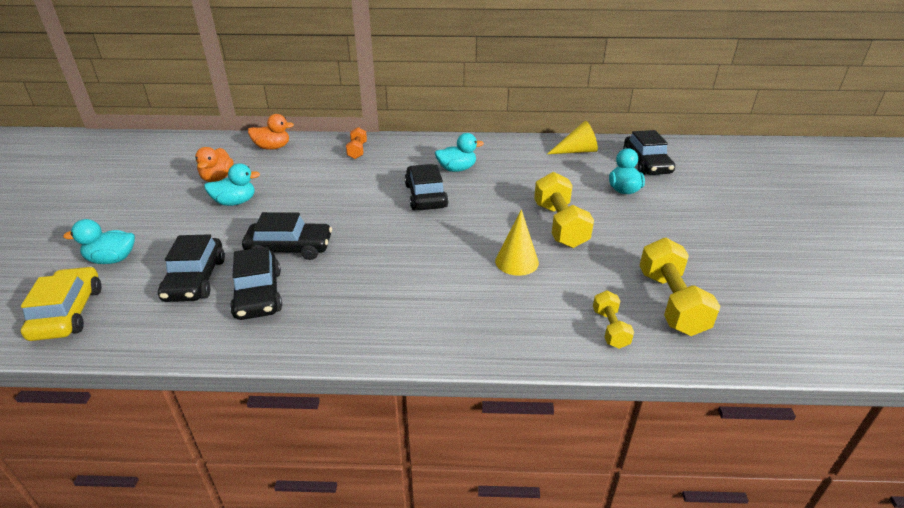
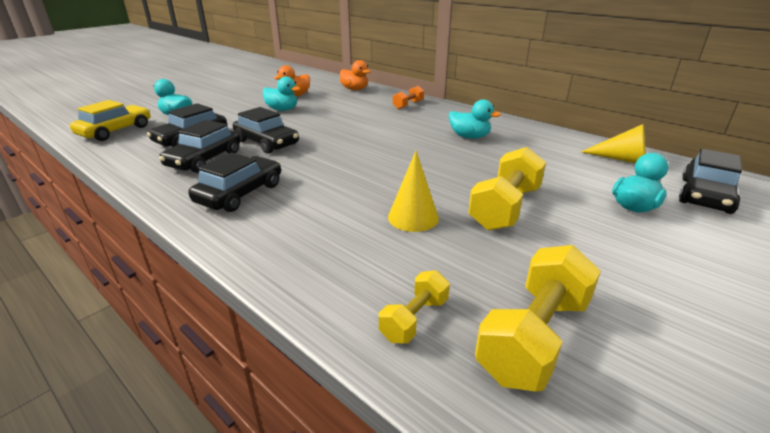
camera: 40 degrees right, 5 degrees down
black car [405,164,449,210] -> black car moved to [188,152,281,212]

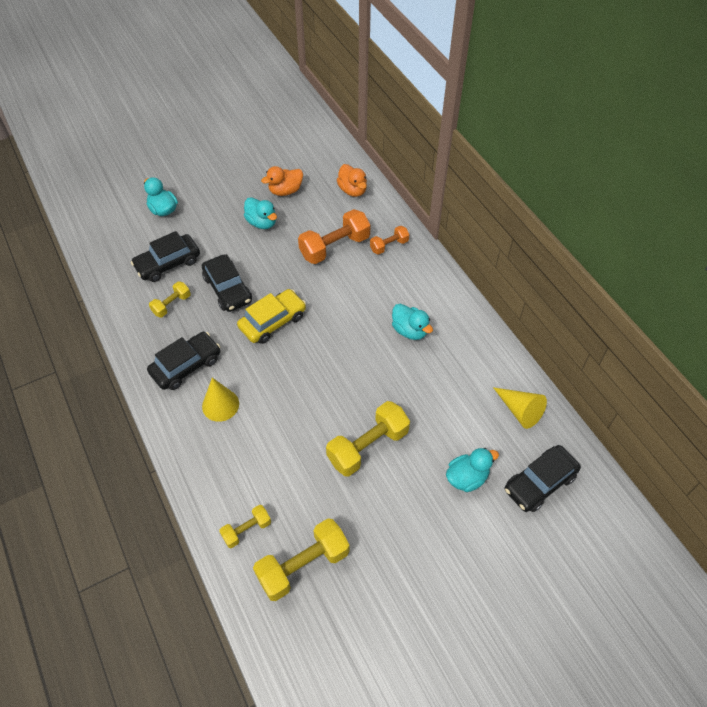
camera: 20 degrees right, 25 degrees up
yellow car [70,100,150,141] -> yellow car moved to [237,289,306,344]
black car [159,120,240,173] -> yellow dumbbell [149,281,191,317]
yellow cone [388,151,439,232] -> yellow cone moved to [202,378,239,422]
none -> orange dumbbell [298,209,370,264]

